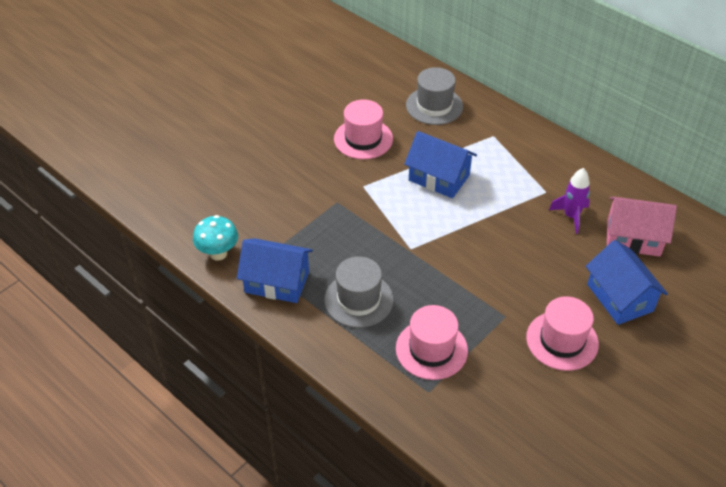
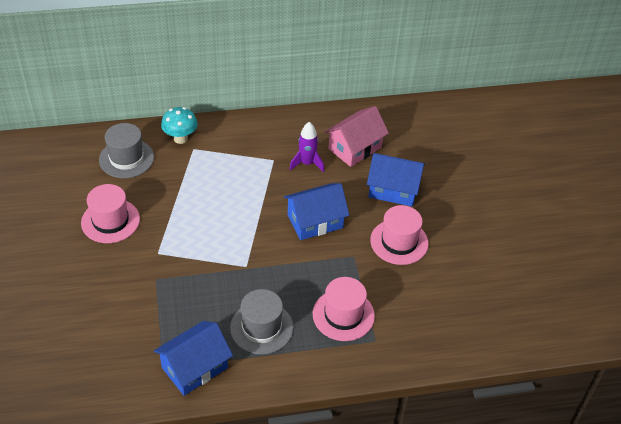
camera: 55 degrees left, 0 degrees up
turquoise mushroom [193,215,238,261] -> turquoise mushroom moved to [161,107,198,144]
blue house [404,131,477,198] -> blue house moved to [284,183,349,240]

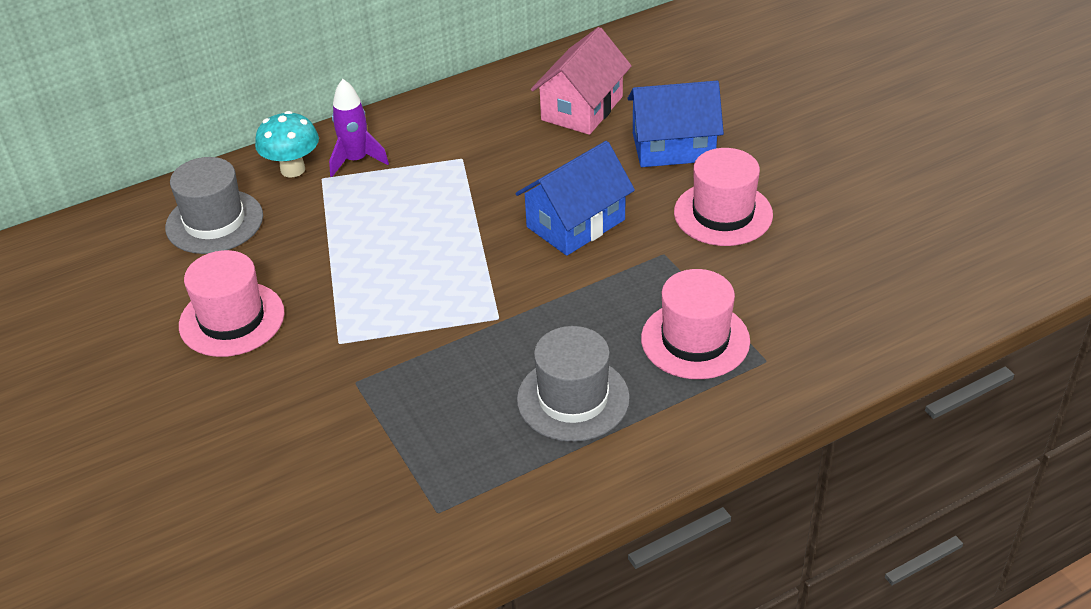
camera: 15 degrees left, 5 degrees down
blue house [154,321,233,396] -> none
purple rocket [289,122,324,172] -> purple rocket moved to [329,79,389,177]

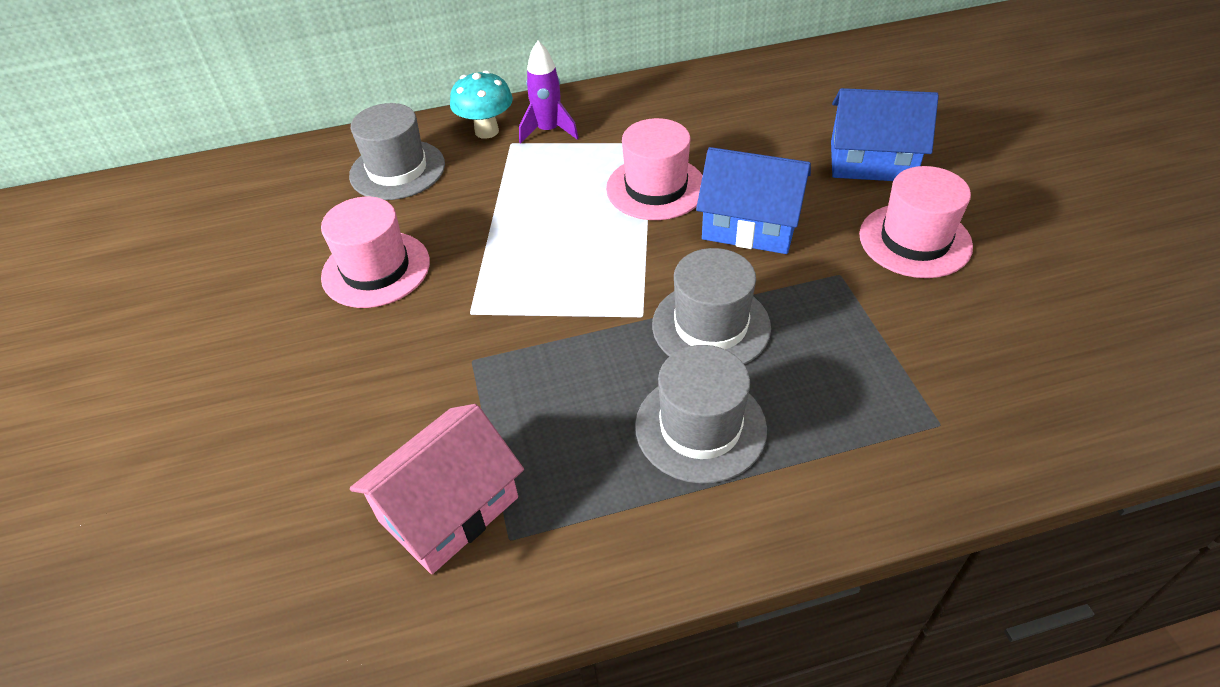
camera: 15 degrees right, 5 degrees up
blue house [516,141,635,256] -> blue house turned 45 degrees clockwise [696,147,811,254]
pink house [531,27,632,135] -> pink house moved to [350,404,524,574]
pink hat [641,269,750,379] -> pink hat moved to [606,118,703,220]
none -> grey hat [652,248,771,365]

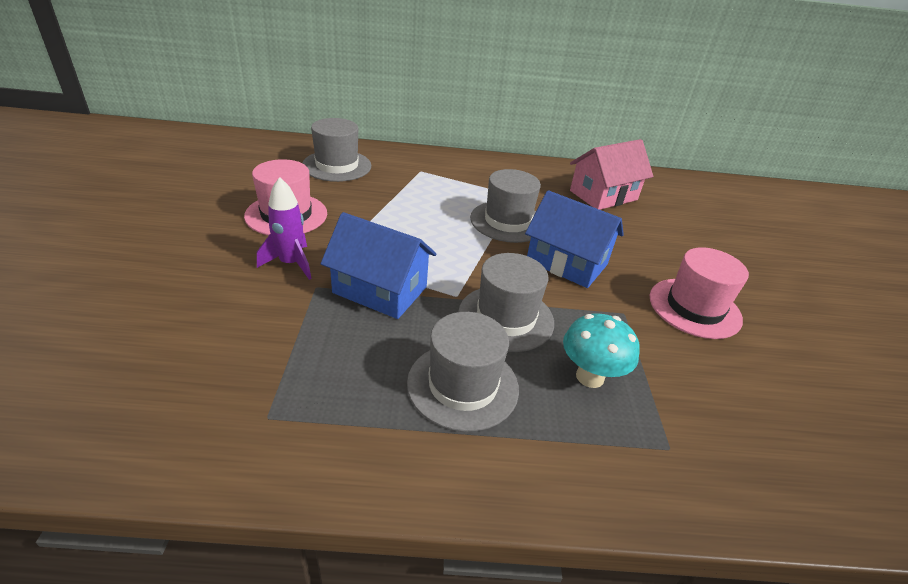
camera: 10 degrees right, 10 degrees down
pink house [350,404,524,574] -> pink house moved to [570,139,653,210]
turquoise mushroom [450,70,513,139] -> turquoise mushroom moved to [563,313,640,388]
purple rocket [519,41,578,144] -> purple rocket moved to [257,177,312,280]
pink hat [606,118,703,220] -> grey hat [470,169,541,243]
blue house [831,88,939,181] -> blue house moved to [321,212,436,319]

